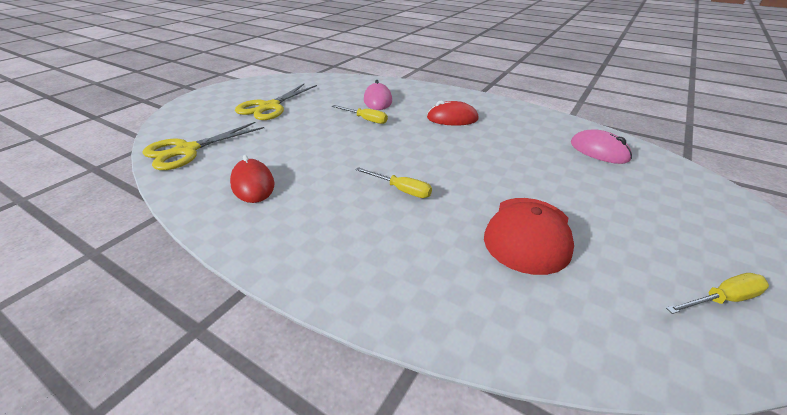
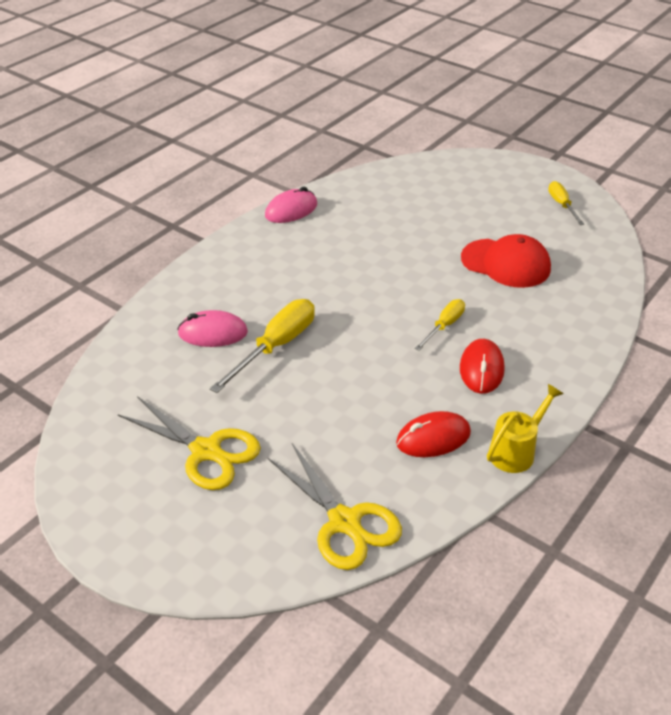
camera: 85 degrees left, 5 degrees up
yellow screwdriver [332,105,388,124] -> yellow screwdriver [210,299,315,393], size x1.72
red mouse [427,101,479,126] -> red mouse moved to [460,339,504,394]
pink mouse [571,129,632,164] -> pink mouse moved to [265,187,317,223]
none -> yellow watering can [487,384,563,473]

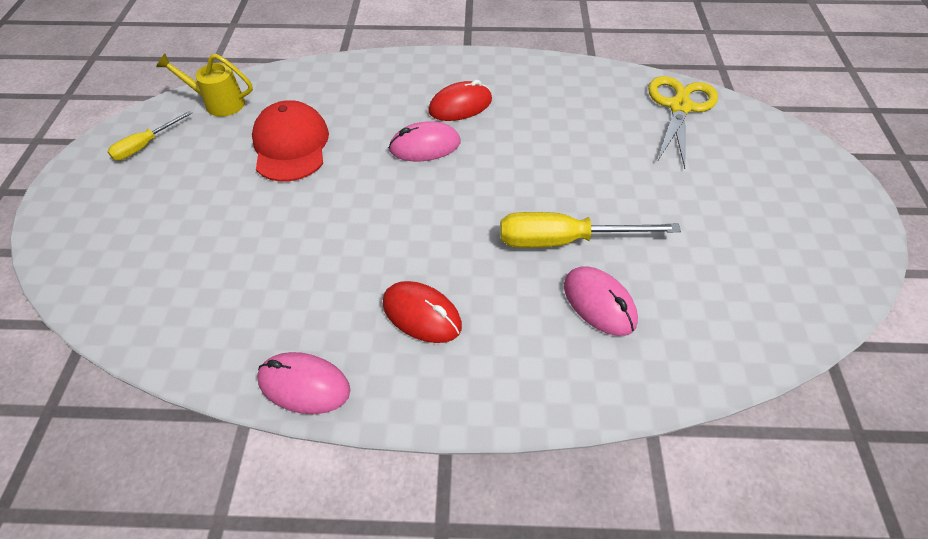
camera: 125 degrees left, 10 degrees up
yellow scissors [118,396,261,490] -> none
red mouse [396,411,471,457] -> red mouse moved to [382,281,462,343]
yellow screwdriver [415,299,465,350] -> pink mouse [388,121,460,161]
yellow watering can [487,384,563,473] -> yellow watering can moved to [156,54,253,117]

